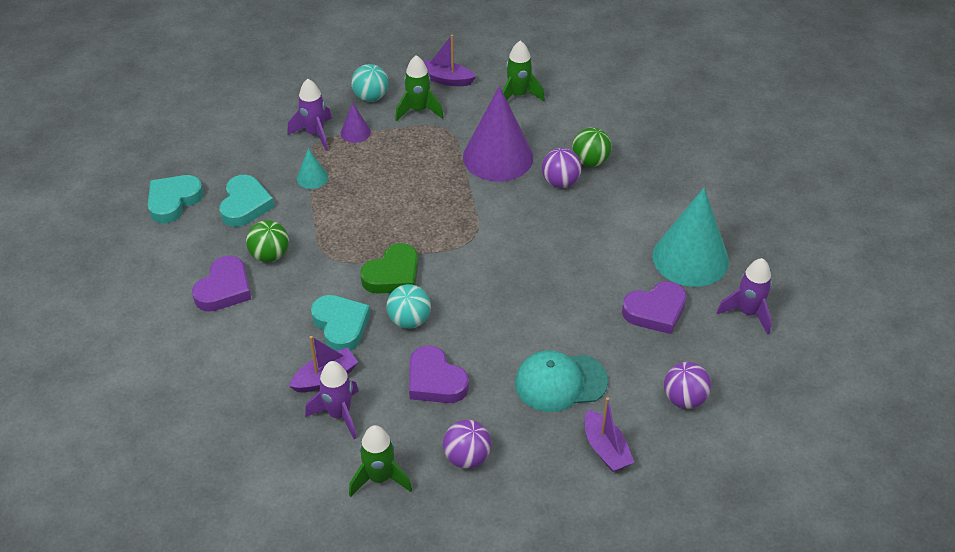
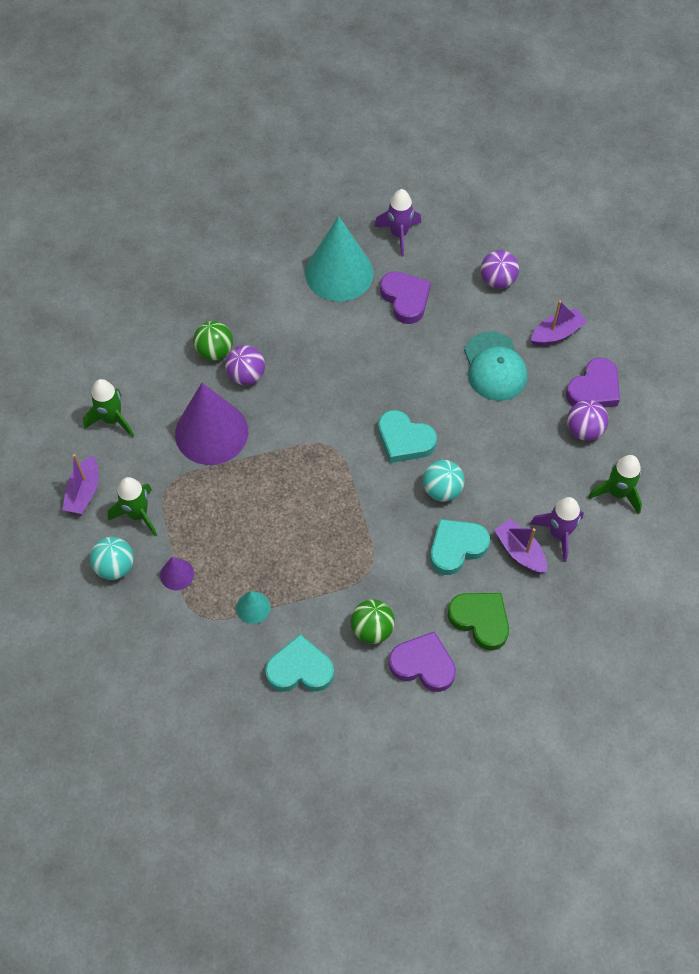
camera: 95 degrees left, 15 degrees up
turquoise heart [147,175,204,223] -> turquoise heart moved to [378,410,437,463]
purple rocket [287,79,332,151] -> none
green heart [360,243,418,294] -> green heart moved to [448,593,509,651]
purple heart [409,345,469,403] -> purple heart moved to [566,357,620,407]

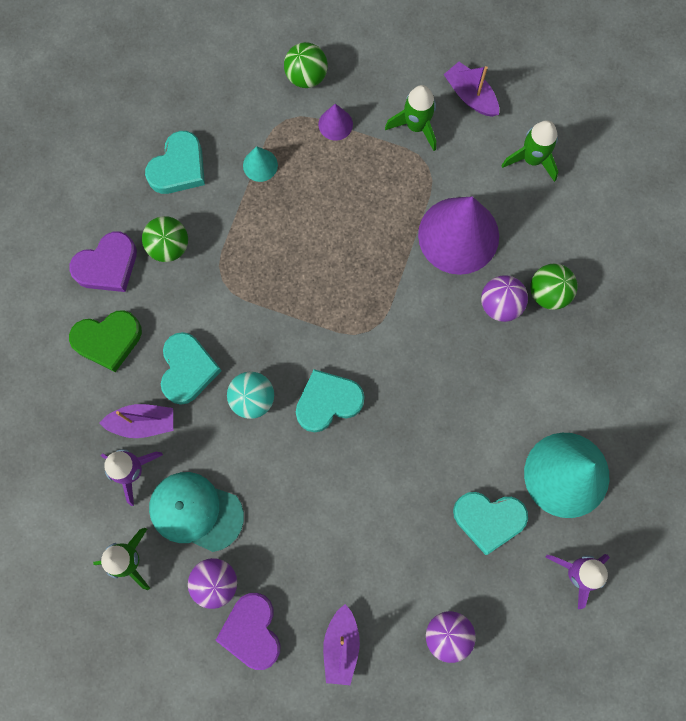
camera: 125 degrees right, 15 degrees up
turquoise ball [90,537,134,580] -> none
purple heart [380,271,431,324] -> turquoise heart [453,492,528,555]
turquoise cap [464,332,527,401] -> turquoise cap moved to [149,472,244,552]
none -> green ball [284,42,328,88]

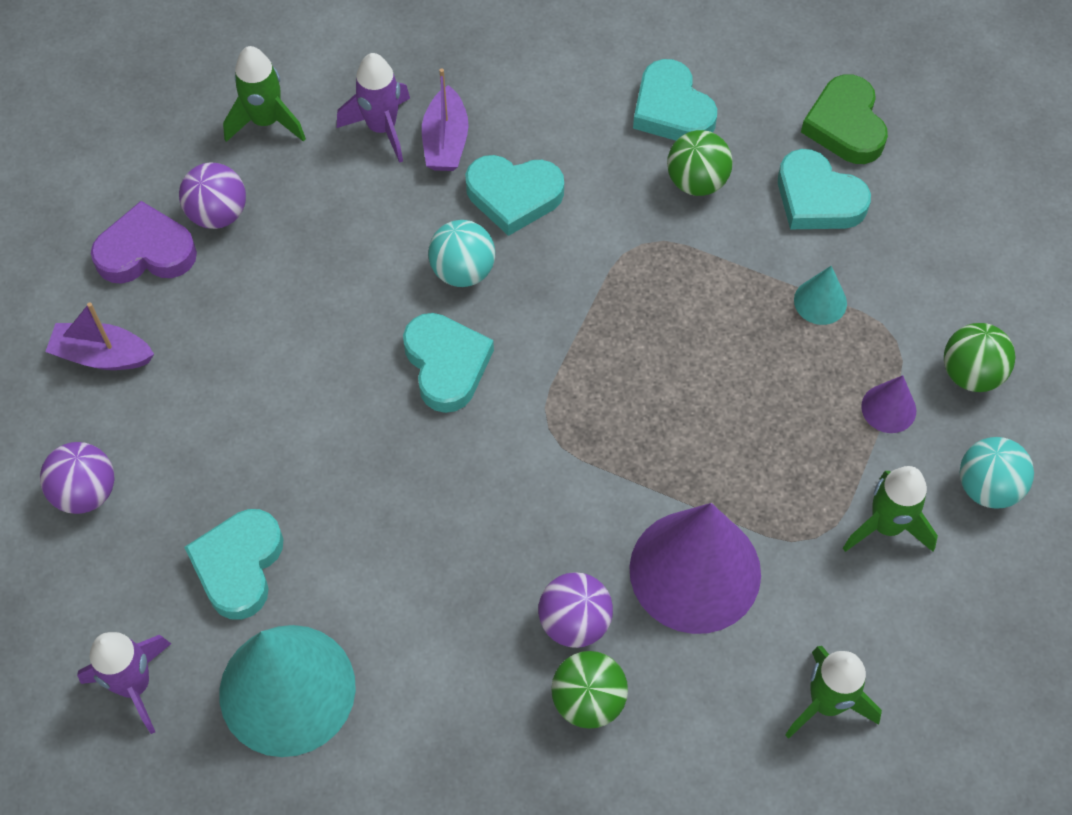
camera: 95 degrees right, 15 degrees down
purple heart [69,232,137,292] -> turquoise heart [633,59,717,141]
green heart [69,310,142,372] -> green heart moved to [801,74,888,164]
turquoise cap [149,472,244,552] -> none
purple boat [443,62,499,117] -> none
none -> turquoise ball [959,437,1034,509]

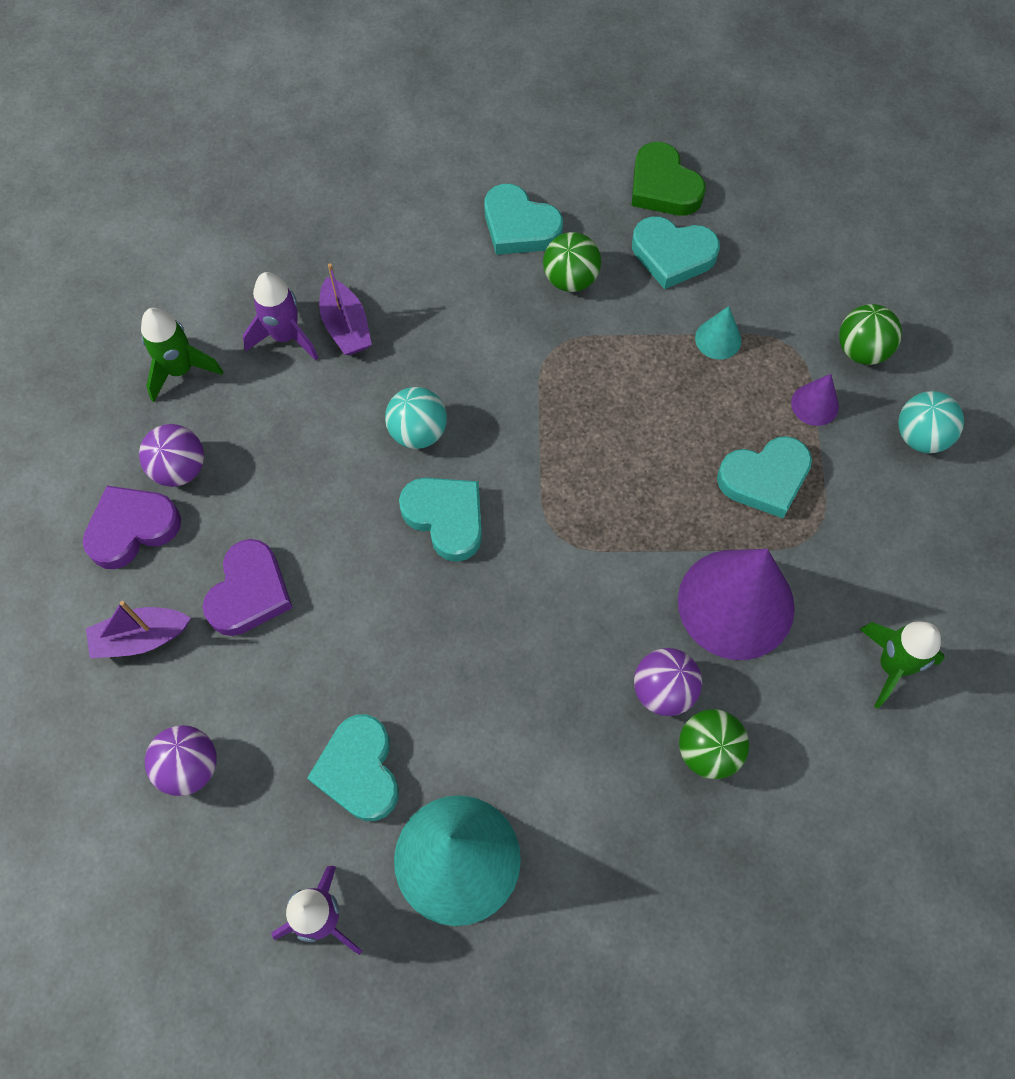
camera: 25 degrees left, 5 degrees up
turquoise heart [465,155,564,236] -> turquoise heart moved to [717,436,812,518]
green rocket [843,466,938,552] -> none
none -> purple heart [203,539,293,636]

